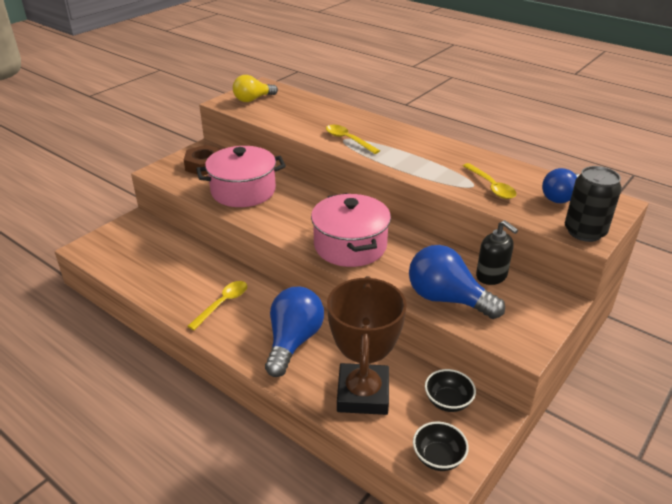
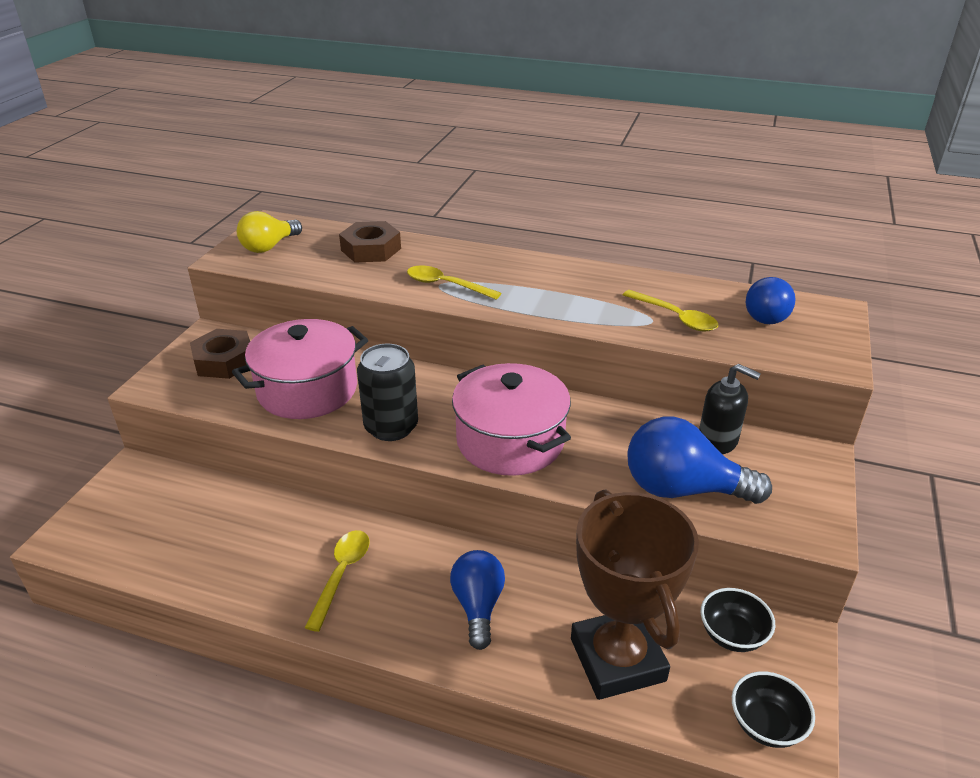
camera: 20 degrees left, 0 degrees up
blue light bulb [265,287,324,377] -> blue light bulb [450,550,505,650], size x0.67
black can [565,166,622,242] -> black can moved to [357,344,418,441]
none -> brown nut [339,221,401,263]

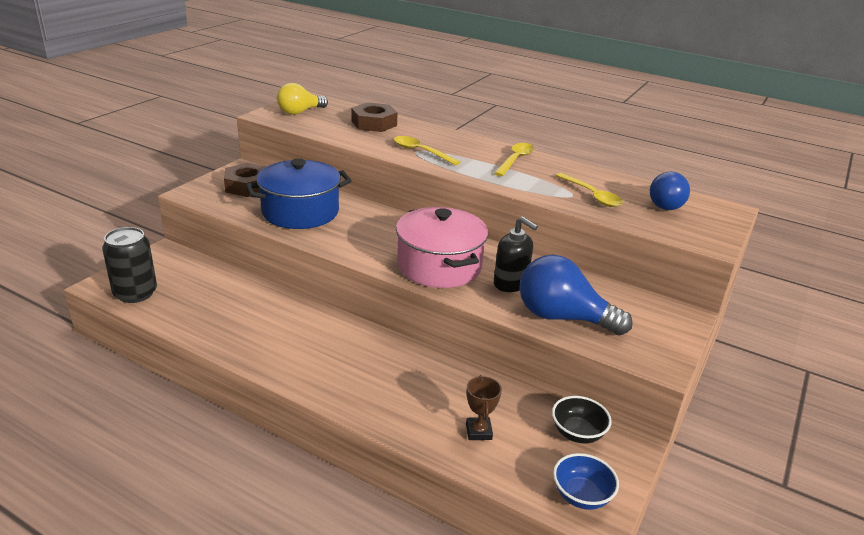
camera: 10 degrees right, 5 degrees down
pink pot [232,319,368,419] -> blue pot [245,159,352,229]
yellow spoon [305,530,369,632] -> yellow spoon moved to [494,143,534,176]
black can [357,344,418,441] -> black can moved to [102,227,157,303]
blue light bulb [450,550,505,650] -> none
brown trophy [571,489,699,700] -> brown trophy [466,375,502,440], size x0.40
black soap dispenser [699,364,761,454] -> black soap dispenser moved to [494,216,538,292]
black bowl [732,671,815,748] -> blue bowl [553,453,619,510]

